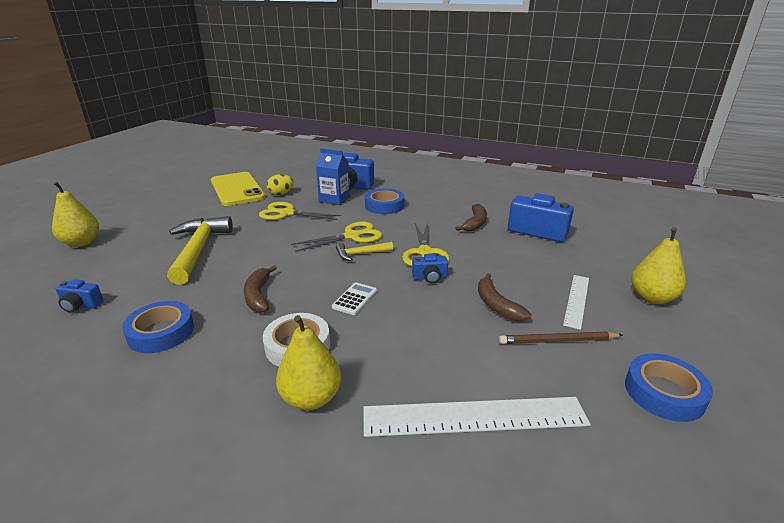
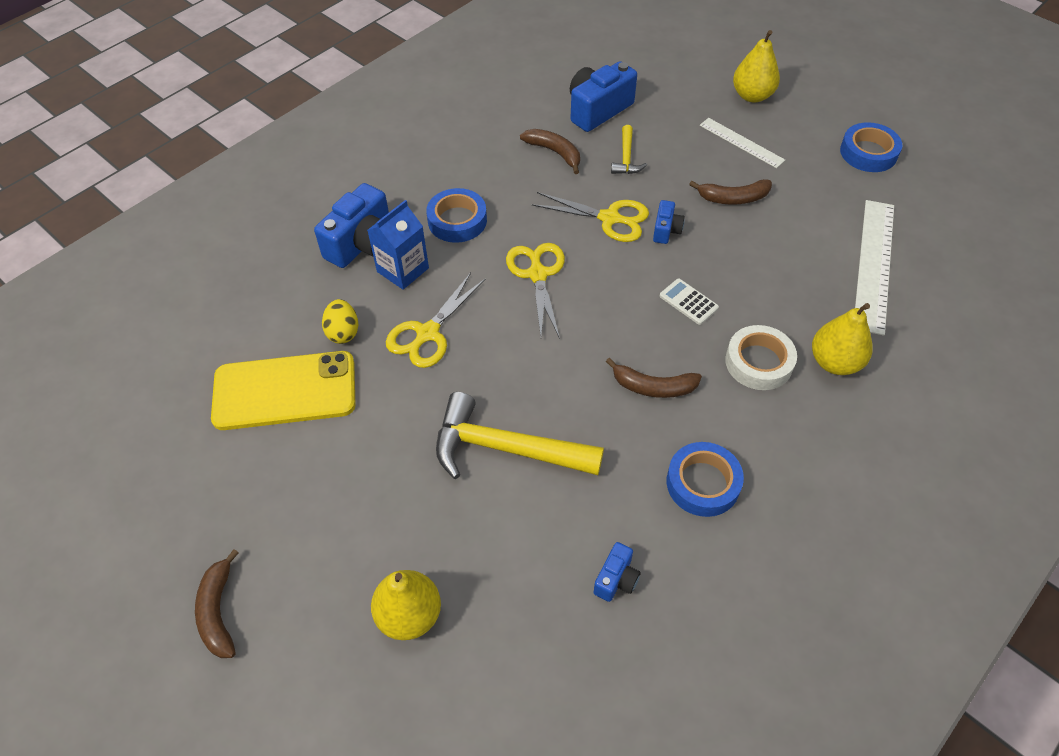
camera: 70 degrees left, 25 degrees up
yellow hammer [336,242,393,261] -> yellow hammer moved to [611,125,647,174]
brown pencil [499,331,623,344] -> none
none -> brown banana [195,549,239,658]

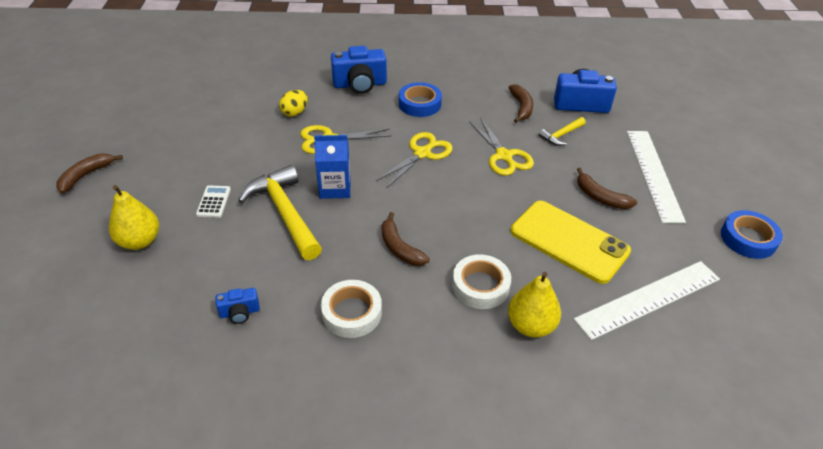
camera: 45 degrees right, 10 degrees down
yellow phone [211,351,356,430] -> yellow phone moved to [511,201,631,284]
blue carton [367,200,429,290] -> blue carton moved to [314,135,351,199]
blue camera [653,200,685,244] -> none
white calculator [660,278,719,325] -> white calculator moved to [196,185,231,218]
blue tape [667,442,744,517] -> white tape [321,280,382,338]
white ruler [700,118,785,168] -> white ruler [627,131,686,223], size x1.70
yellow pear [733,30,780,103] -> none

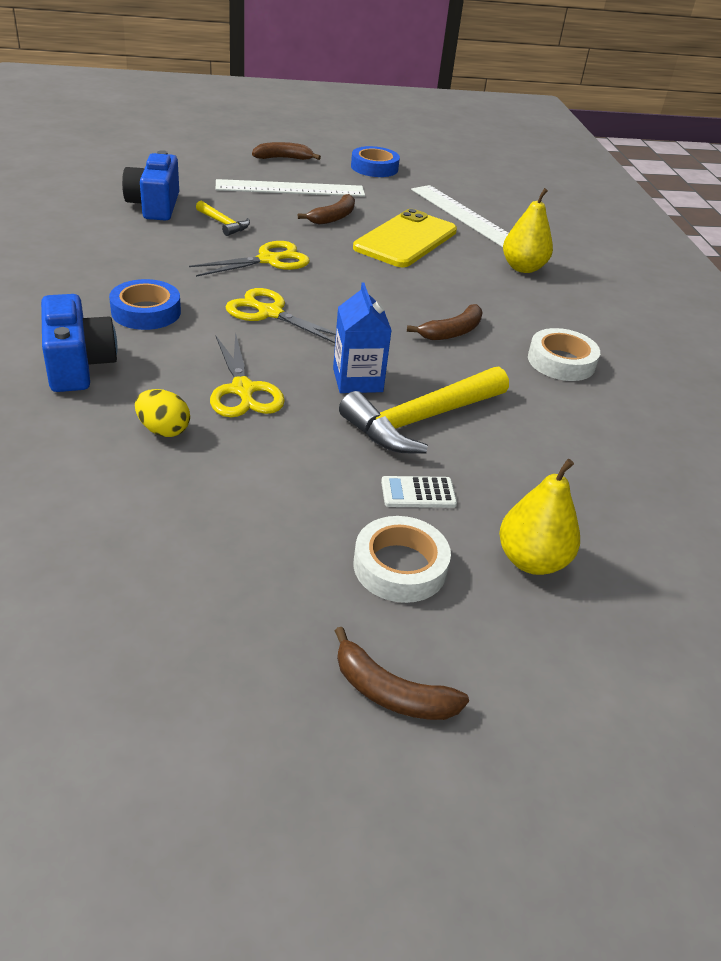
camera: 100 degrees left, 5 degrees down
blue camera [215,288,260,324] -> none
white tape [452,254,511,309] -> white tape moved to [353,516,451,603]
brown banana [508,84,533,123] -> brown banana moved to [252,142,321,160]

